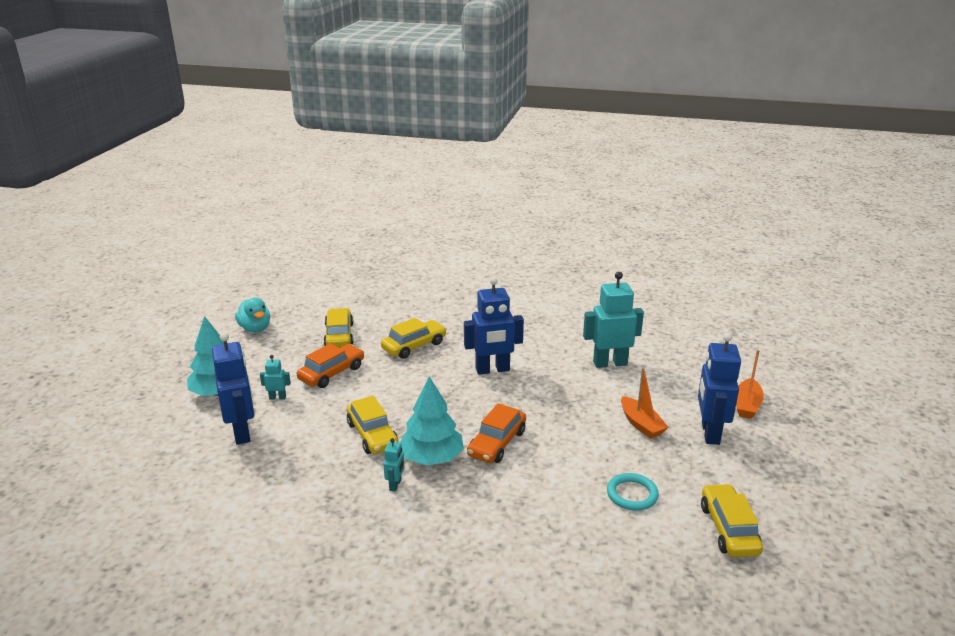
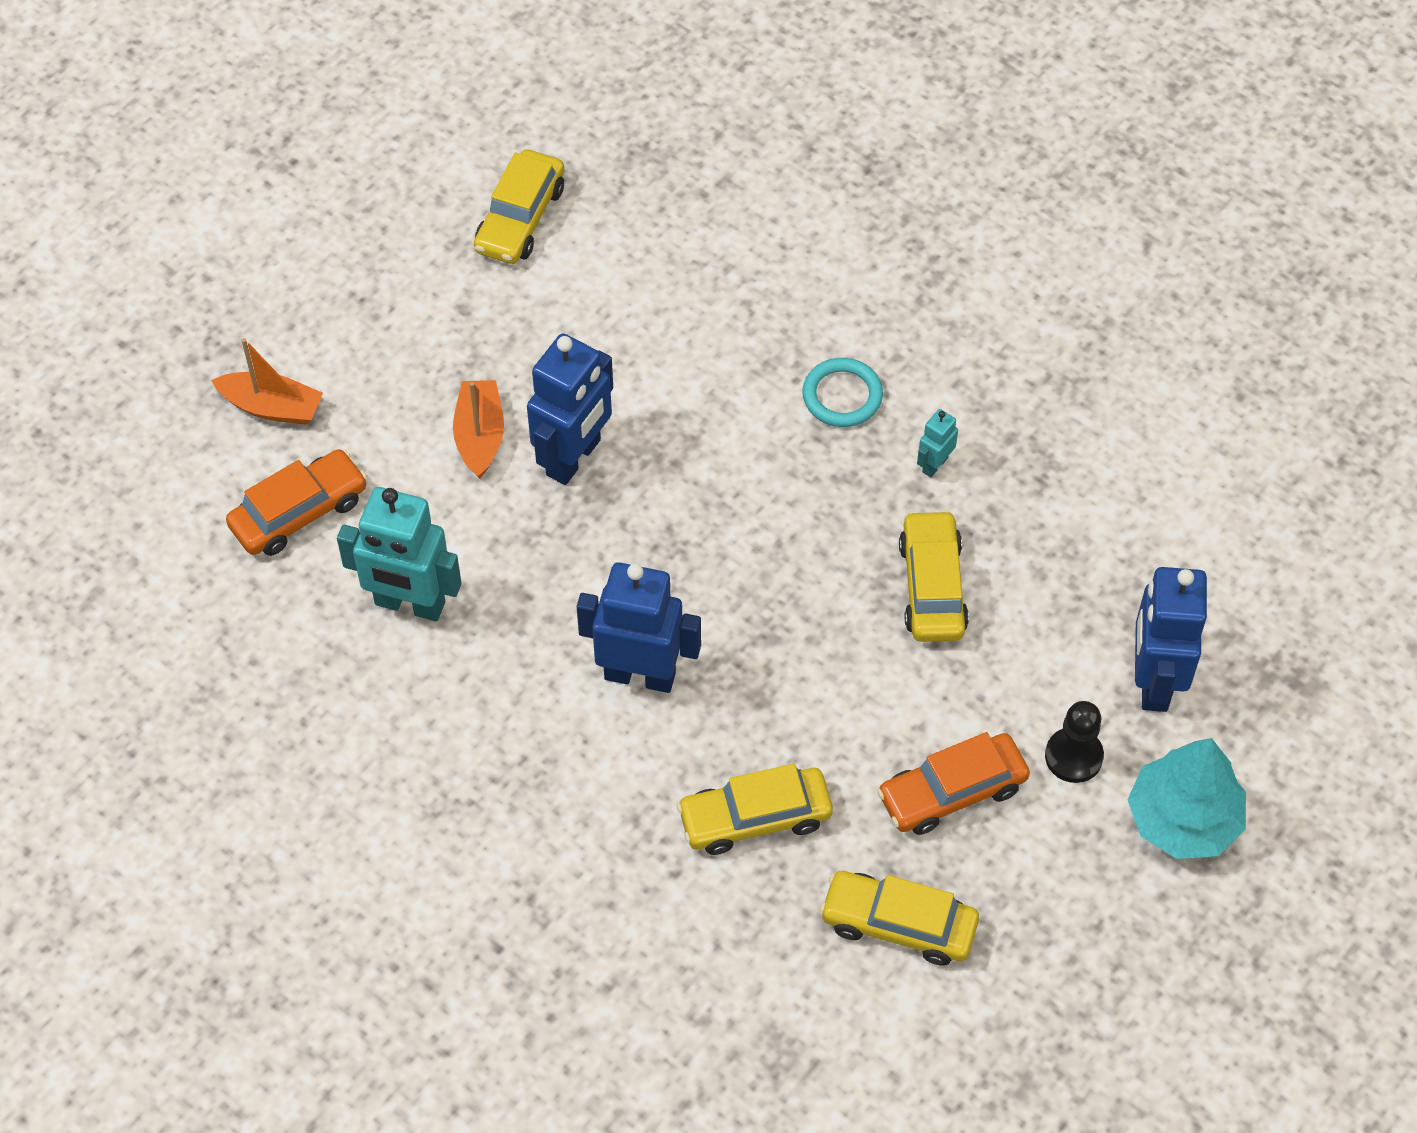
camera: 155 degrees left, 30 degrees up
turquoise duck [235,298,270,332] -> none
turquoise robot [260,355,291,400] -> black pawn [1045,701,1104,783]
yellow car [324,308,354,348] -> yellow car turned 90 degrees clockwise [820,871,979,966]
turquoise tree [400,376,464,466] -> none
orange car [467,403,526,463] -> orange car moved to [226,449,367,556]
turquoise ring [607,473,659,511] -> turquoise ring moved to [802,358,883,427]
blue robot [698,333,741,445] -> blue robot moved to [527,333,613,485]
orange boat [736,350,764,419] -> orange boat turned 60 degrees clockwise [211,338,323,425]

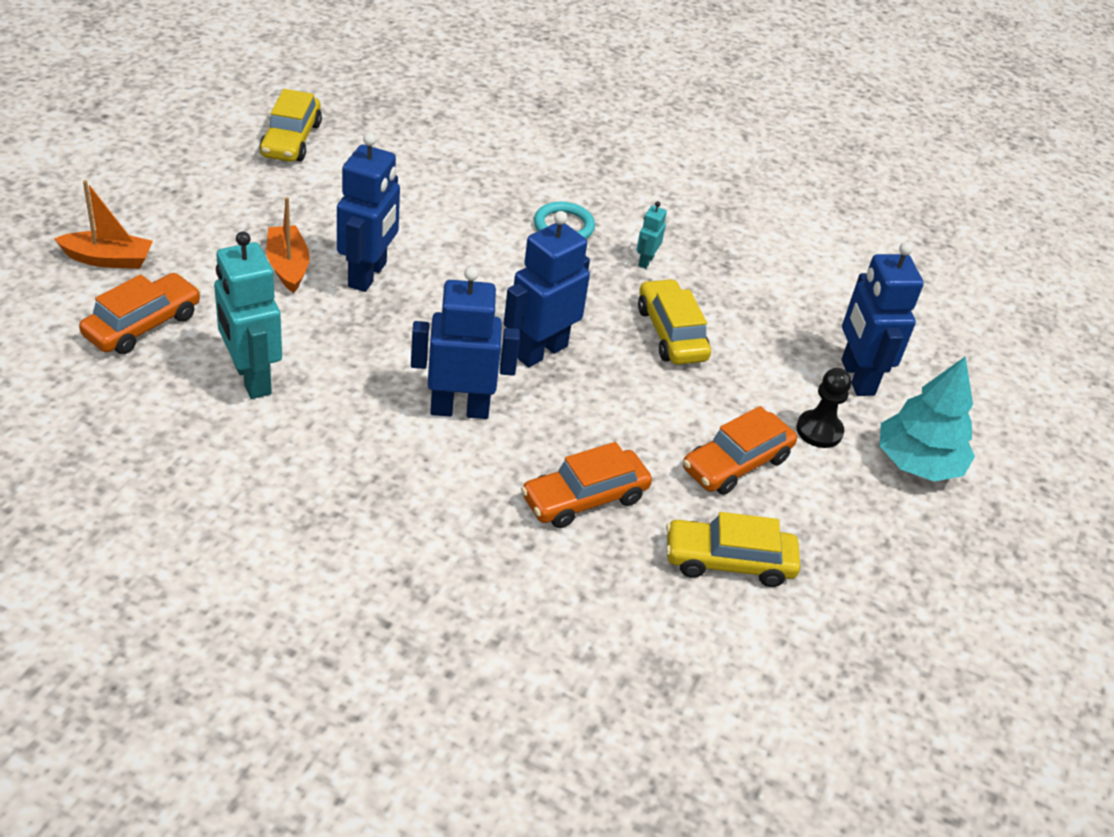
camera: 20 degrees left, 15 degrees down
turquoise robot [337,487,462,621] -> turquoise robot turned 60 degrees clockwise [214,231,282,399]
yellow car [677,764,833,855] -> orange car [521,442,652,528]
none -> blue robot [504,211,590,367]

